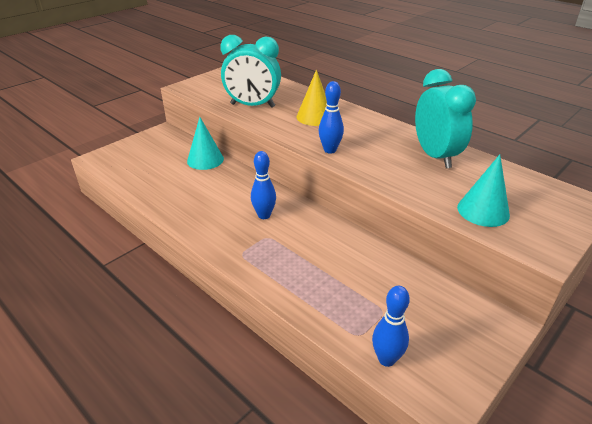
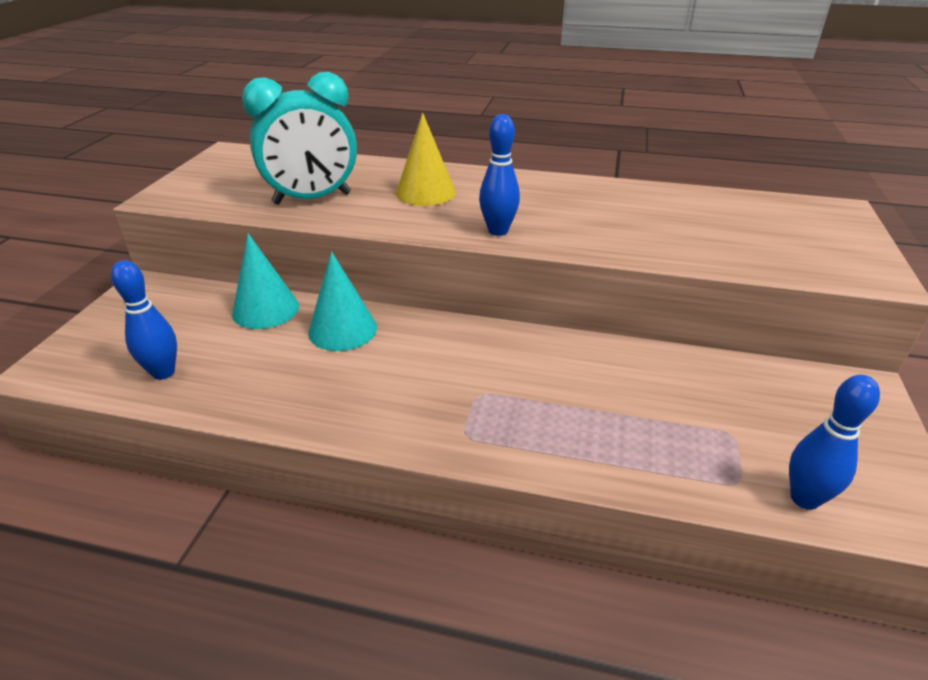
camera: 30 degrees left, 0 degrees up
blue bowling pin [251,151,276,219] -> blue bowling pin moved to [111,260,177,380]
turquoise clock [415,69,476,168] -> none
turquoise cone [457,154,510,227] -> turquoise cone moved to [308,252,377,351]

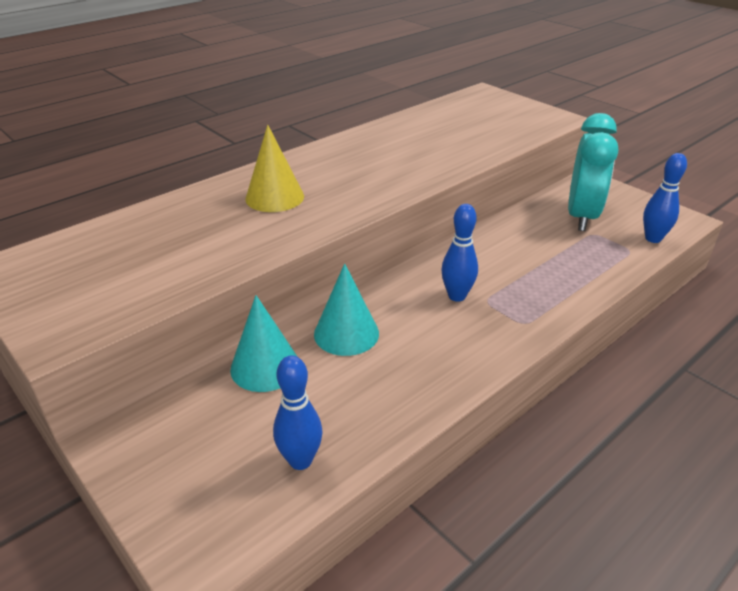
camera: 55 degrees left, 0 degrees up
turquoise clock [242,72,357,205] -> turquoise clock moved to [568,113,618,231]
blue bowling pin [479,114,520,236] -> blue bowling pin moved to [441,204,478,302]

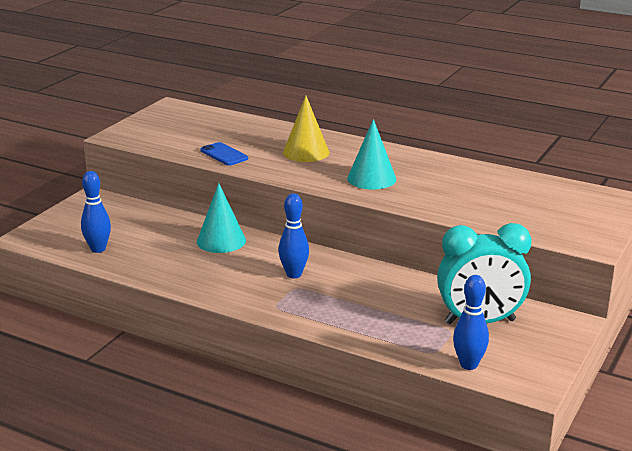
camera: 70 degrees right, 10 degrees down
turquoise cone [230,295,298,392] -> turquoise cone moved to [347,119,396,190]
none -> blue phone [200,142,248,166]

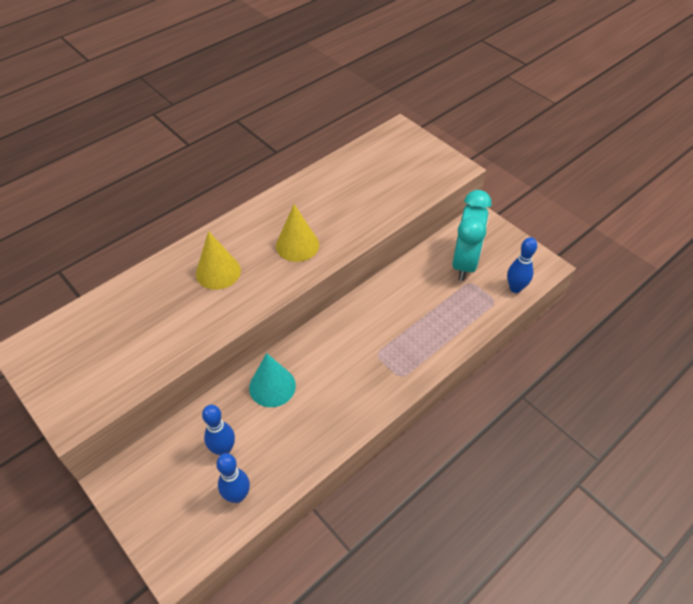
camera: 70 degrees left, 25 degrees up
blue phone [200,142,248,166] -> none
blue bowling pin [278,194,309,278] -> blue bowling pin moved to [202,405,235,456]
turquoise cone [347,119,396,190] -> yellow cone [276,204,319,262]

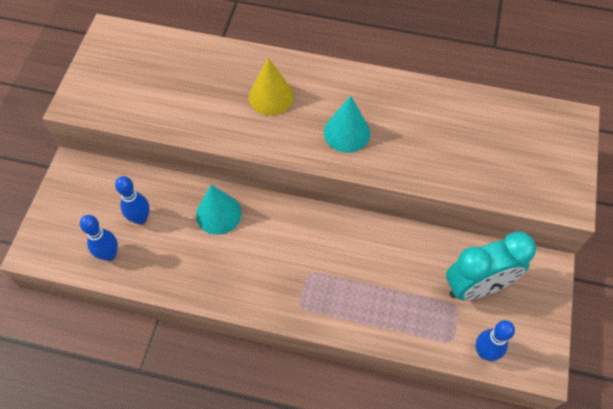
camera: 55 degrees right, 10 degrees up
yellow cone [276,204,319,262] -> turquoise cone [324,96,370,153]

